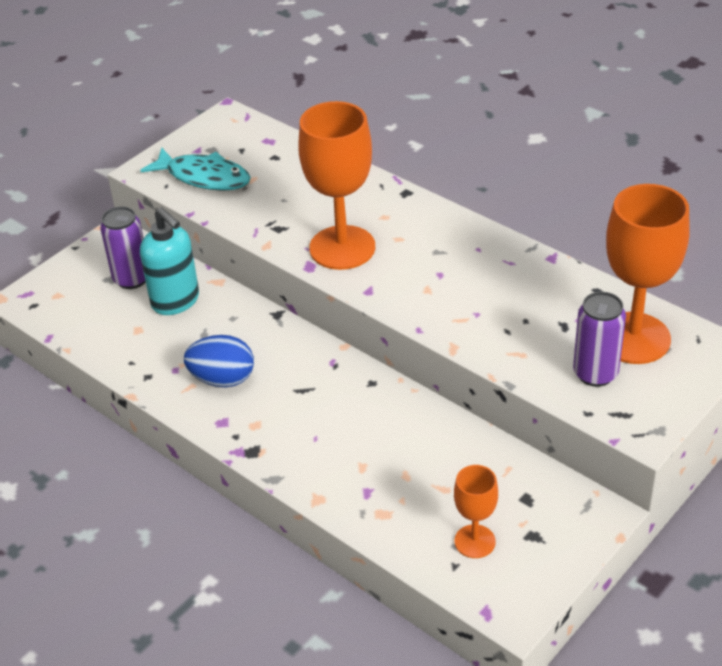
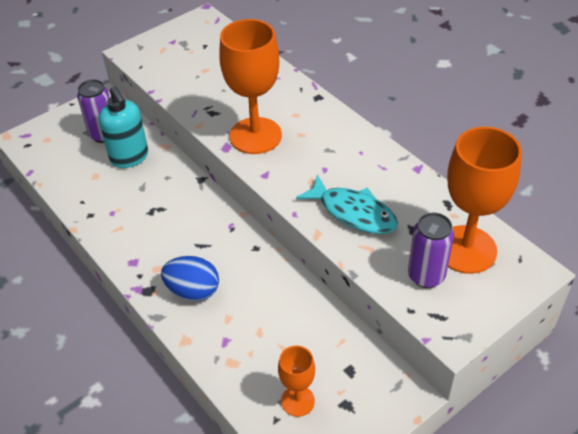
camera: 10 degrees right, 5 degrees up
turquoise fish [140,148,251,191] -> turquoise fish moved to [296,174,398,234]
blue egg [184,335,254,387] -> blue egg moved to [161,256,219,301]

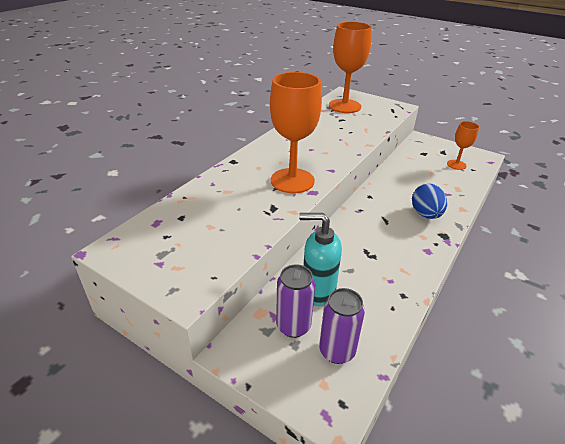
camera: 110 degrees left, 10 degrees down
turquoise soap dispenser [99,86,148,168] -> turquoise soap dispenser turned 120 degrees counterclockwise [299,213,342,306]
turquoise fish [296,174,398,234] -> none
purple can [408,213,454,288] -> purple can moved to [319,288,365,364]

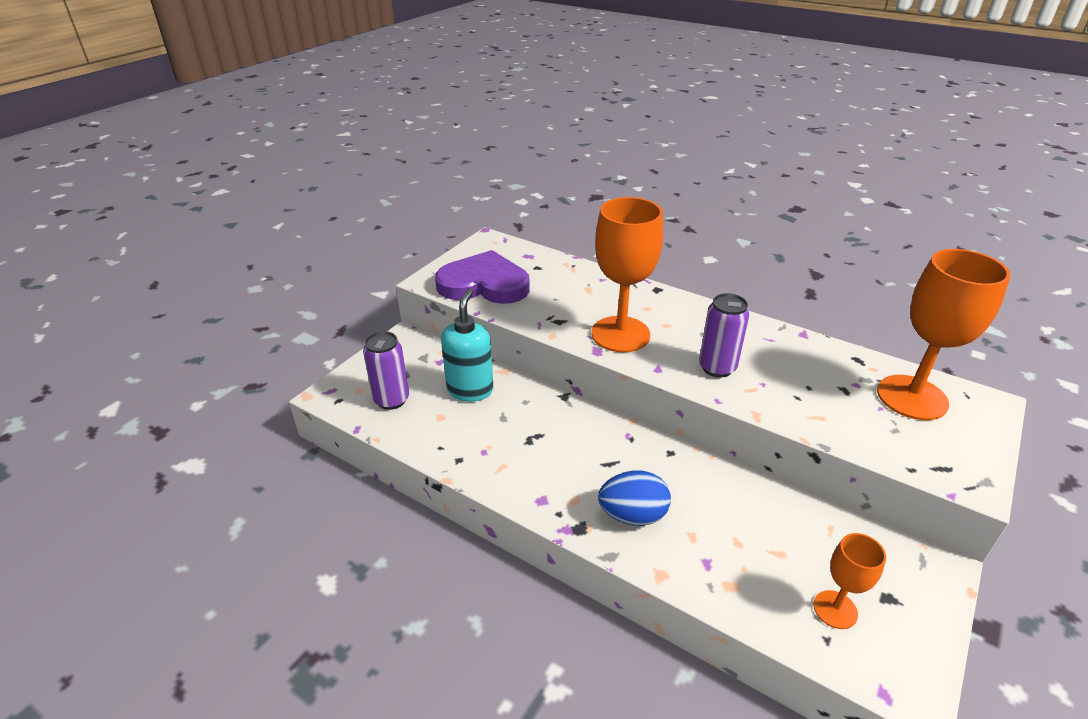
camera: 90 degrees right, 0 degrees up
purple can [276,265,315,338] -> purple can moved to [699,293,749,377]
none -> purple heart [435,250,530,304]

